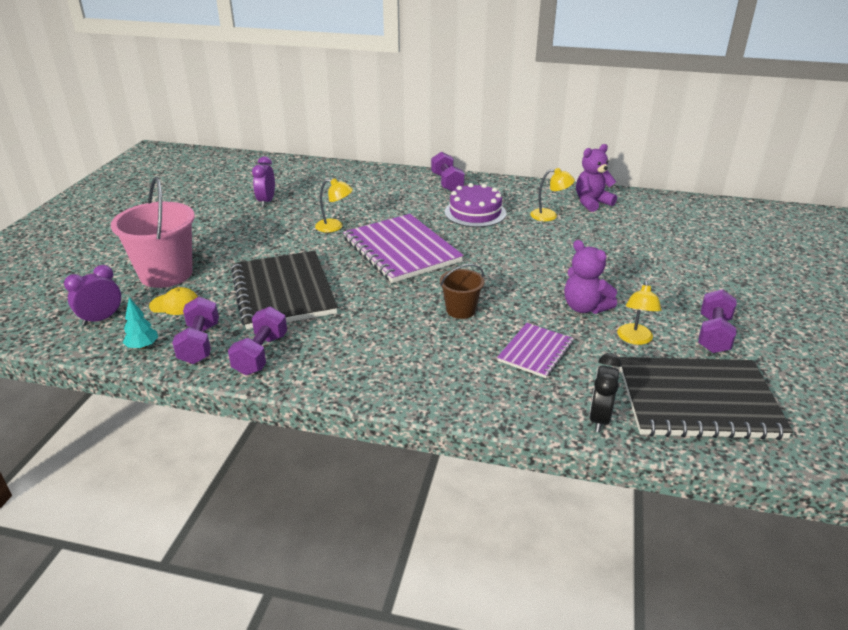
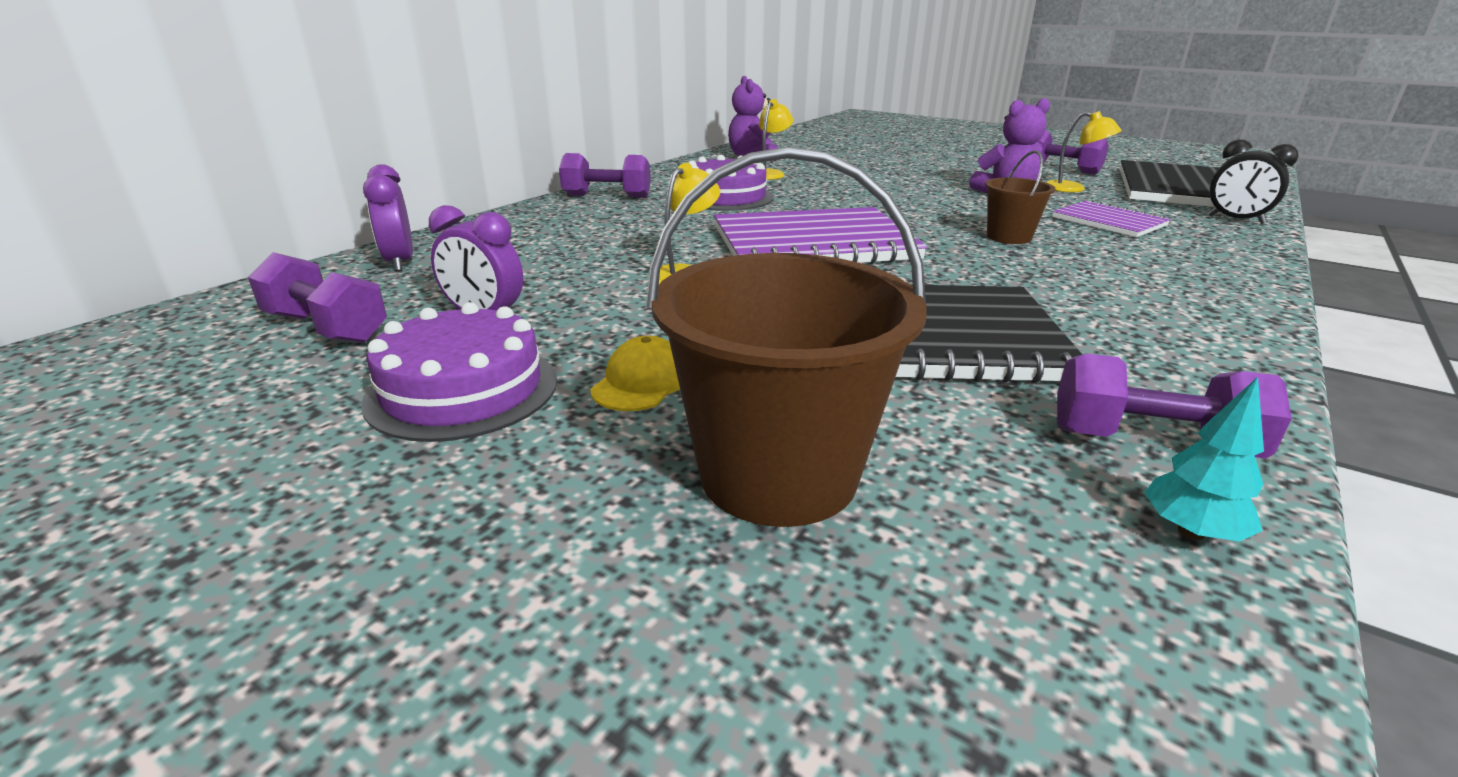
camera: 70 degrees left, 5 degrees down
purple clock [64,265,121,326] -> purple clock moved to [363,164,413,271]
pink bucket [111,177,195,288] -> brown bucket [646,147,927,527]
yellow cap [149,287,198,315] -> yellow cap moved to [590,336,680,411]
purple dumbbell [228,307,287,375] -> purple dumbbell moved to [248,252,387,343]
none -> purple cake [361,302,557,442]

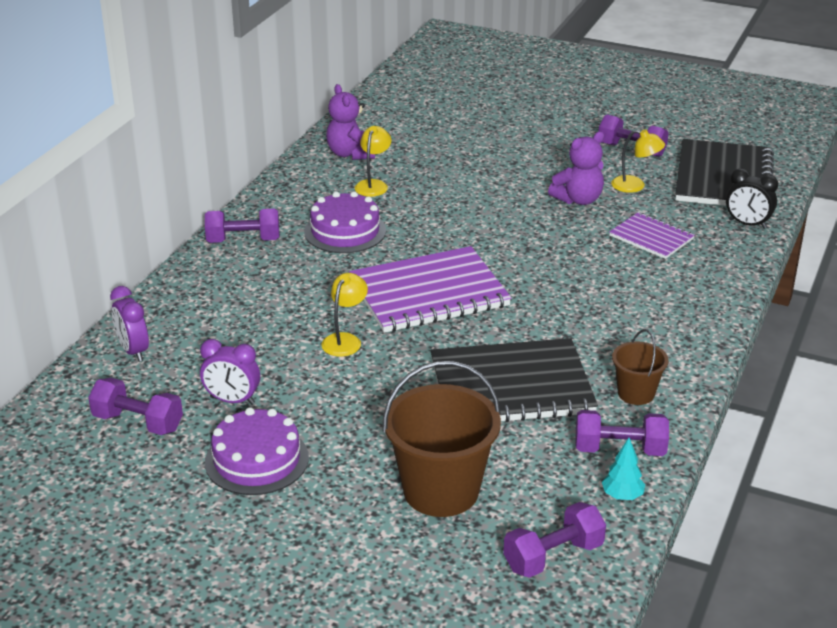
camera: 10 degrees left, 5 degrees up
yellow cap [590,336,680,411] -> none
brown bucket [985,150,1055,244] -> brown bucket moved to [612,329,669,405]
none -> purple dumbbell [503,502,606,578]

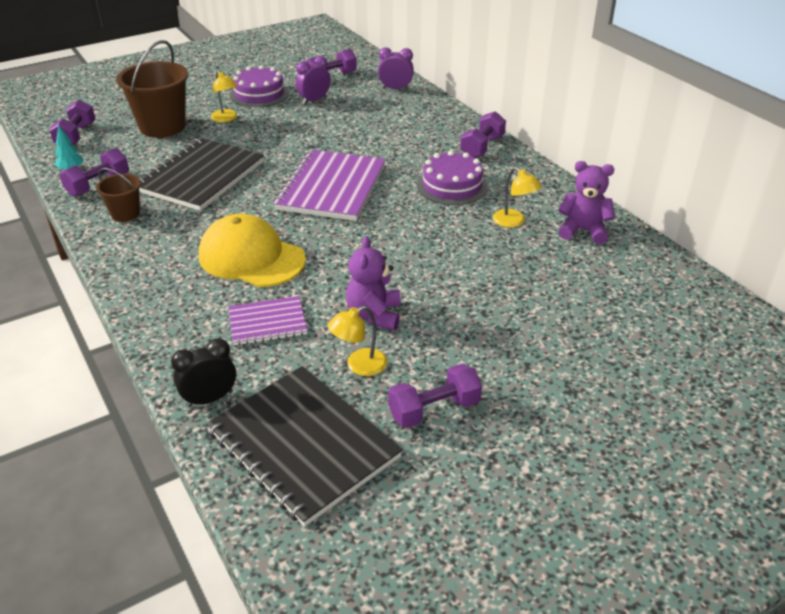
camera: 125 degrees right, 5 degrees up
yellow lamp [321,273,368,357] -> yellow lamp moved to [211,70,238,122]
none -> yellow cap [199,214,306,287]

